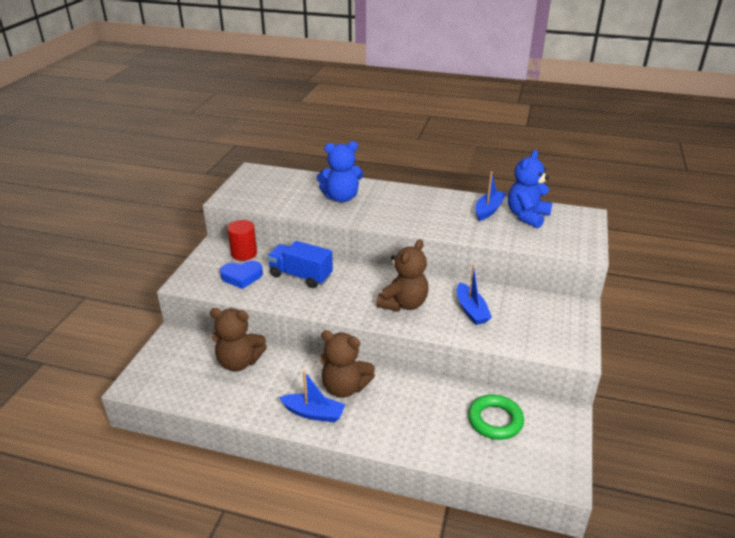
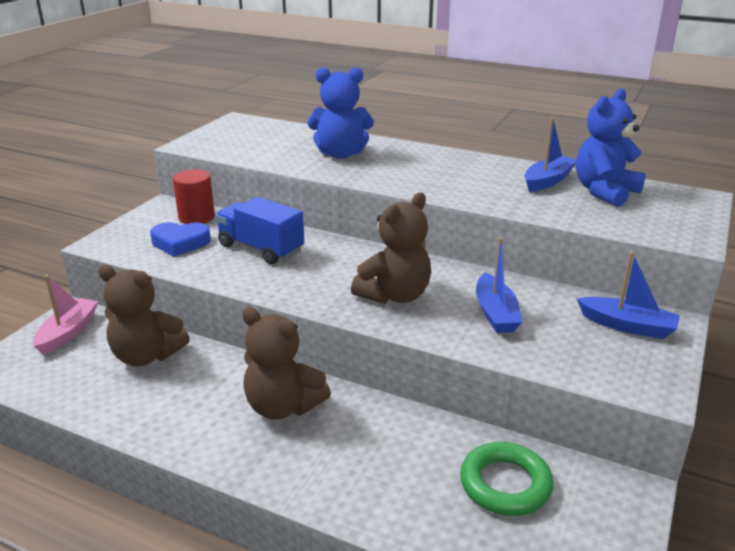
camera: 10 degrees right, 5 degrees down
blue boat [279,371,346,422] -> blue boat moved to [577,252,680,339]
none -> pink boat [33,275,98,355]

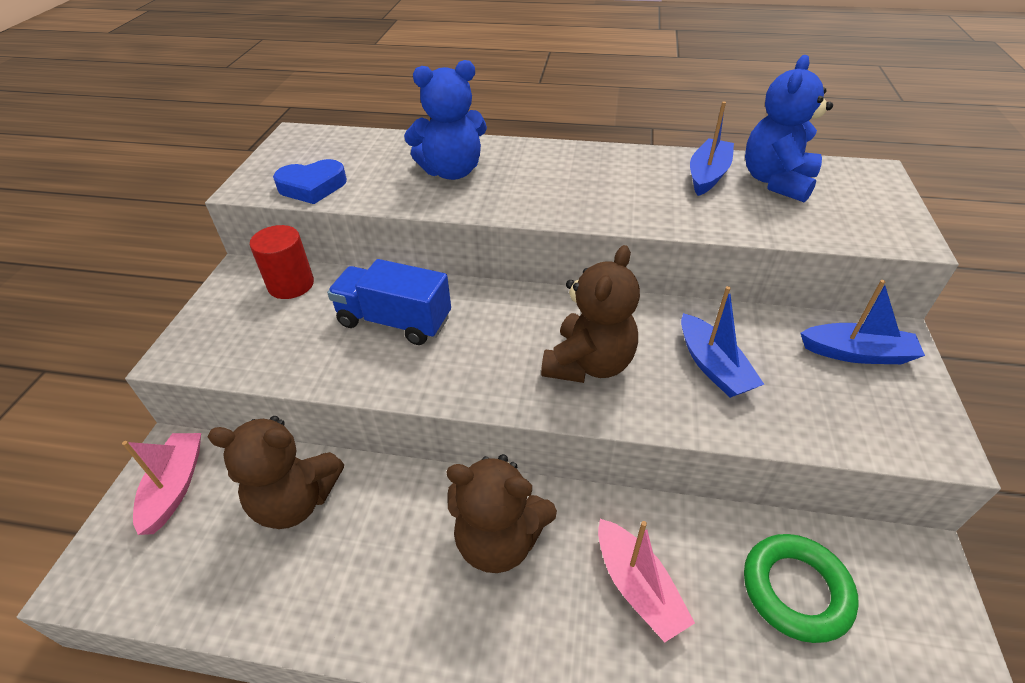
camera: 15 degrees left, 15 degrees up
blue heart [150,222,211,257] -> blue heart moved to [273,159,347,204]
none -> pink boat [598,519,695,643]

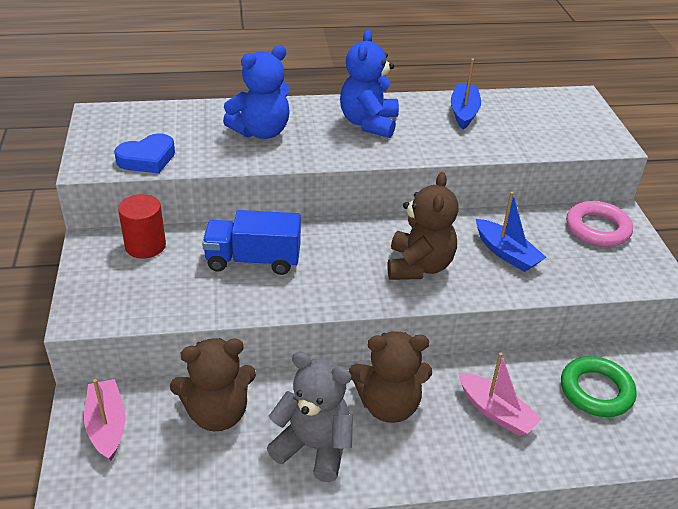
camera: 20 degrees left, 5 degrees down
blue teddy bear [745,55,833,202] -> blue teddy bear moved to [340,30,399,138]
blue boat [800,280,925,364] -> pink ring [566,201,633,247]
none -> grey teddy bear [267,352,353,482]

